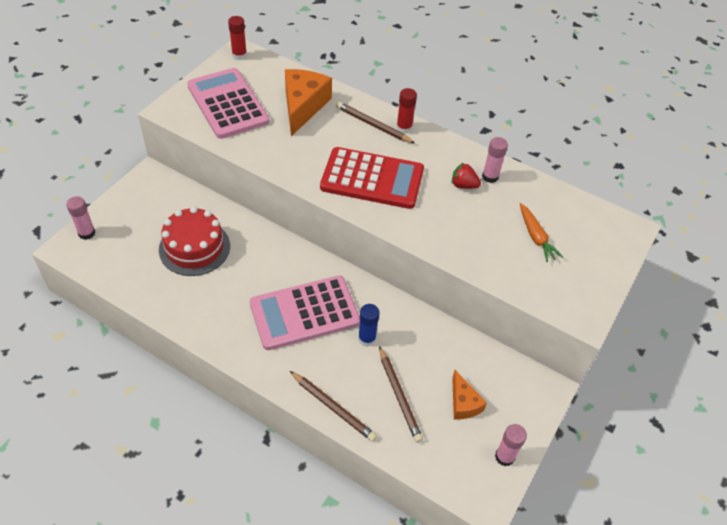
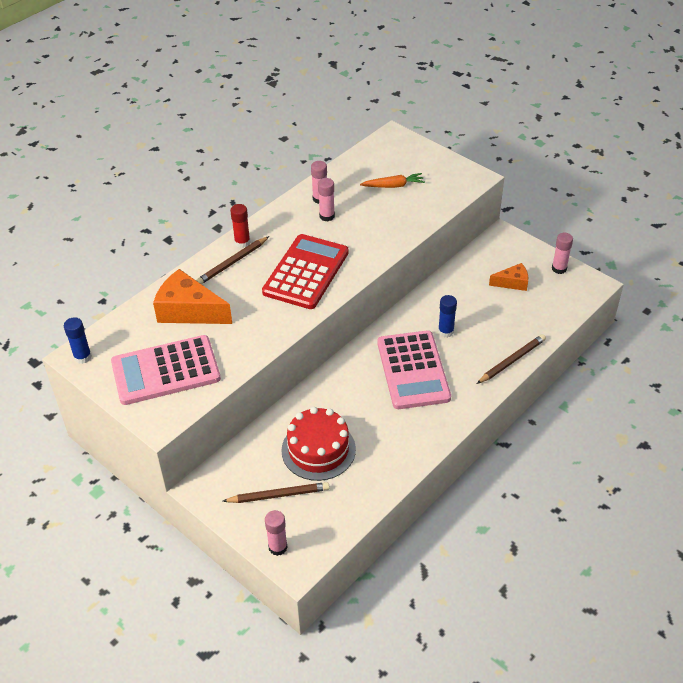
camera: 75 degrees left, 5 degrees down
red glue stick [228,16,247,60] -> blue glue stick [64,317,92,364]
brown pencil [379,346,423,443] -> brown pencil moved to [223,482,330,503]
red strawberry [452,162,481,189] -> pink glue stick [318,178,335,221]

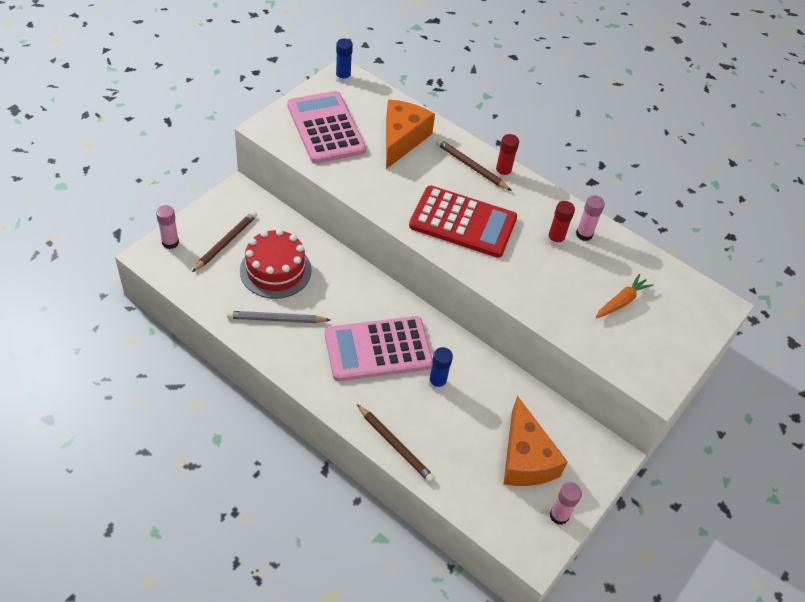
camera: 80 degrees right, 5 degrees up
brown pencil [223,482,330,503] -> brown pencil turned 135 degrees counterclockwise [192,211,257,272]
pink glue stick [318,178,335,221] -> red glue stick [547,201,575,247]
orange carrot [360,173,425,188] -> orange carrot turned 120 degrees counterclockwise [596,274,653,318]
orange cheese [489,263,528,291] -> orange cheese [504,396,567,486], size x1.80
none -> grey pencil [227,311,330,323]

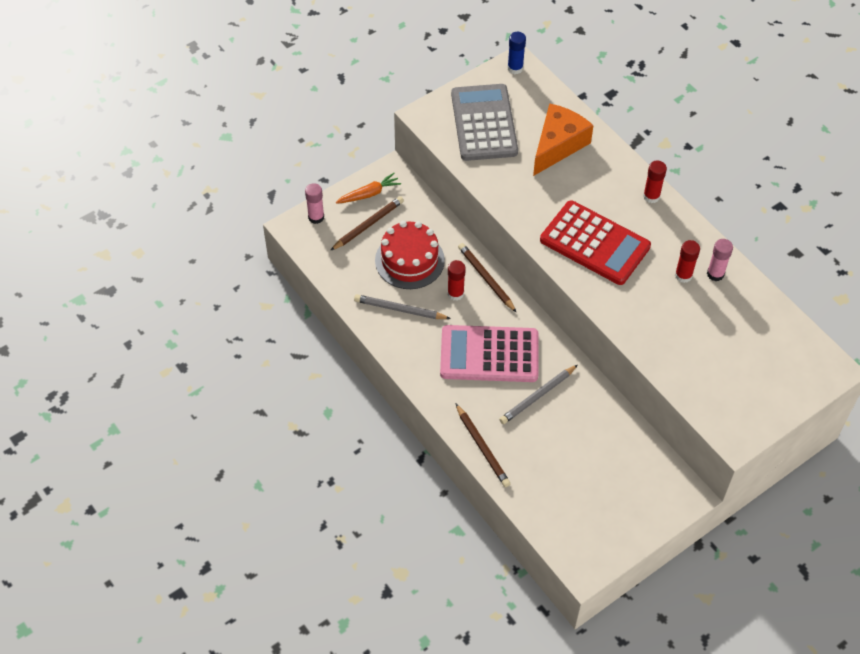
camera: 20 degrees right, 5 degrees up
pink calculator [287,91,366,163] -> grey calculator [451,84,518,161]
blue glue stick [429,347,453,390] -> grey pencil [499,365,578,424]
brown pencil [436,139,512,191] -> brown pencil moved to [458,243,517,313]
orange cheese [504,396,567,486] -> none
pink glue stick [549,482,582,525] -> none
orange carrot [596,274,653,318] -> orange carrot moved to [336,173,401,204]
none -> red glue stick [447,260,466,301]

